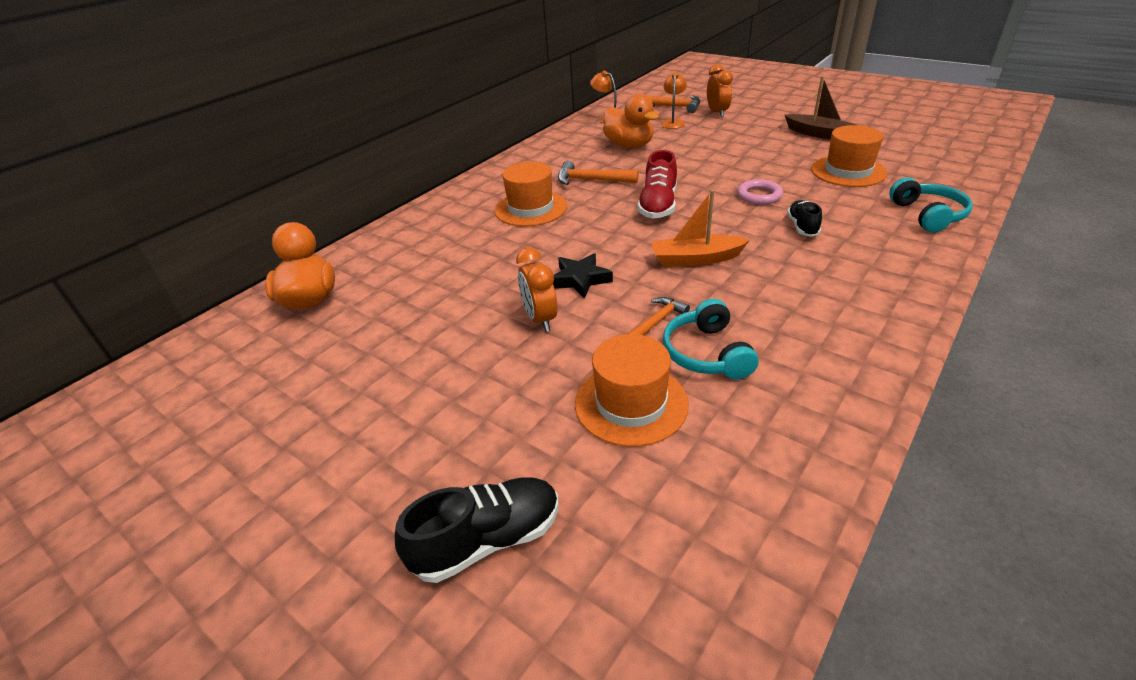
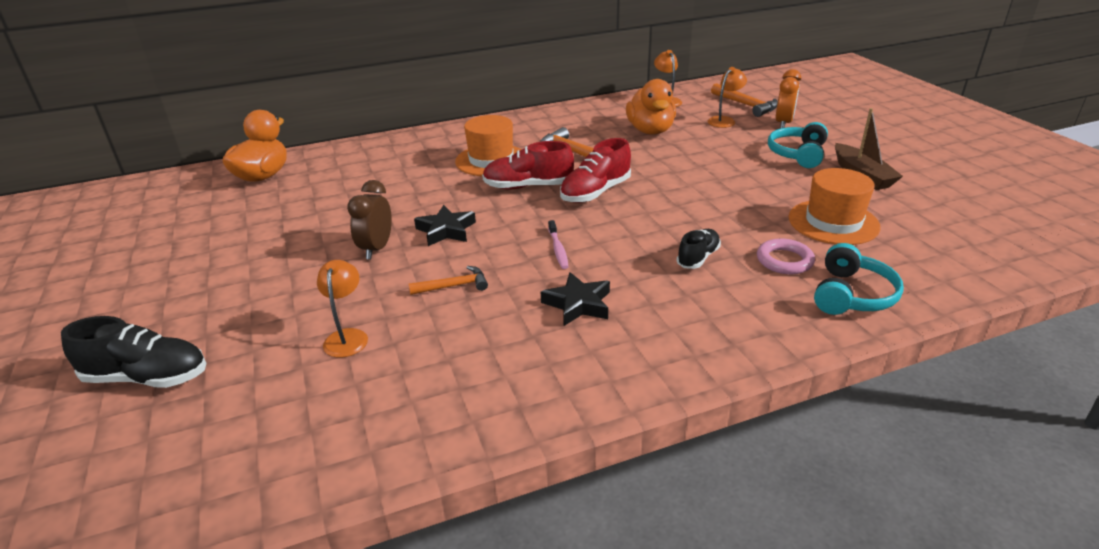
camera: 30 degrees right, 5 degrees down
orange clock [516,247,557,332] -> brown clock [347,180,392,259]
orange hat [575,334,689,447] -> orange lamp [317,260,368,358]
orange boat [651,190,750,267] -> pink toothbrush [548,220,569,269]
turquoise headphones [663,299,759,380] -> turquoise headphones moved to [768,122,828,168]
pink ring [737,179,783,205] -> pink ring moved to [757,238,815,274]
none -> red shoe [482,141,574,189]
none -> black star [541,272,610,326]

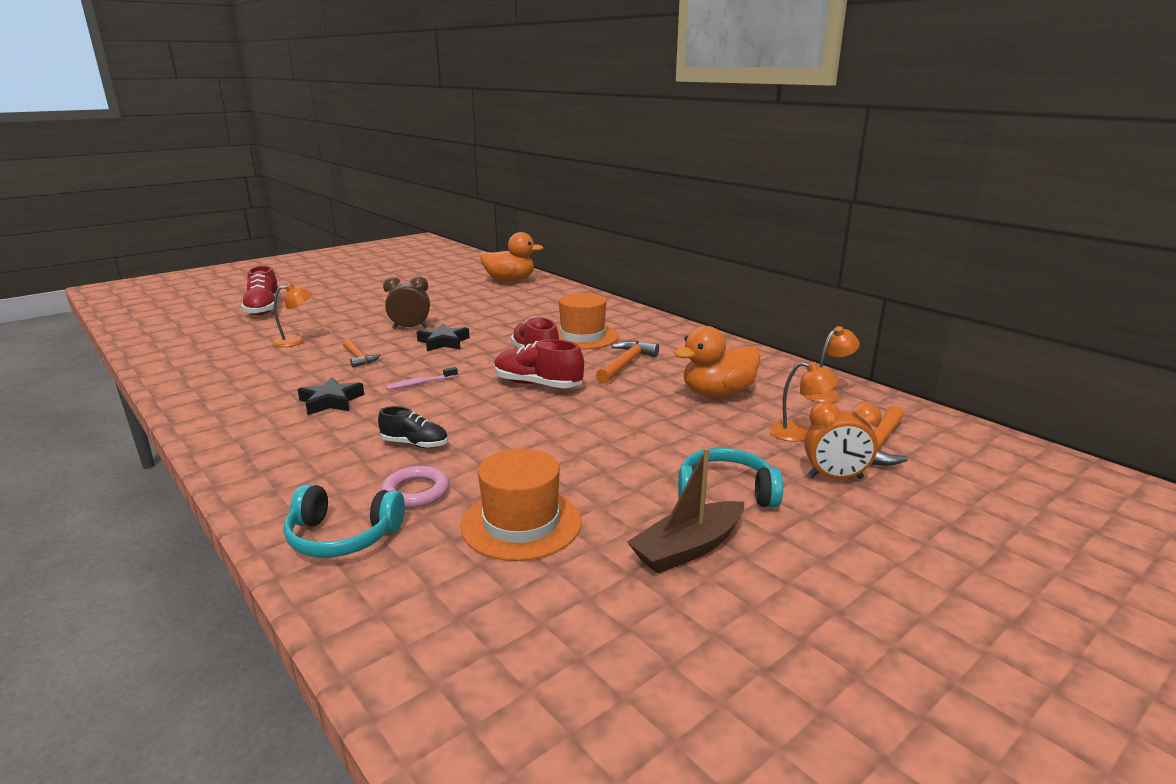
camera: 70 degrees right, 10 degrees down
black shoe [61,316,206,388] -> red shoe [241,266,280,315]

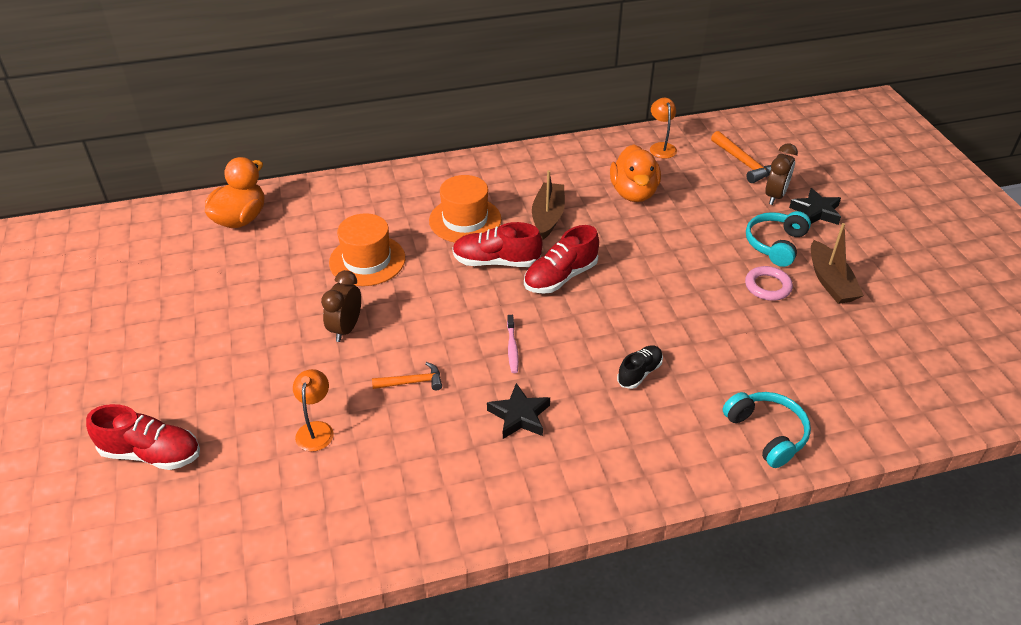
camera: 65 degrees left, 20 degrees up
turquoise headphones [284,484,405,557] -> turquoise headphones turned 60 degrees counterclockwise [723,392,811,468]
pink ring [381,466,449,508] -> pink ring moved to [745,266,793,301]
black star [417,323,470,351] -> black star moved to [789,188,841,225]
orange hat [460,448,582,561] -> orange hat moved to [329,213,405,286]
orange hammer [596,341,659,384] -> brown boat [532,170,565,239]
orange lamp [769,362,839,442] -> none
orange clock [804,401,882,479] -> brown clock [765,143,798,205]

